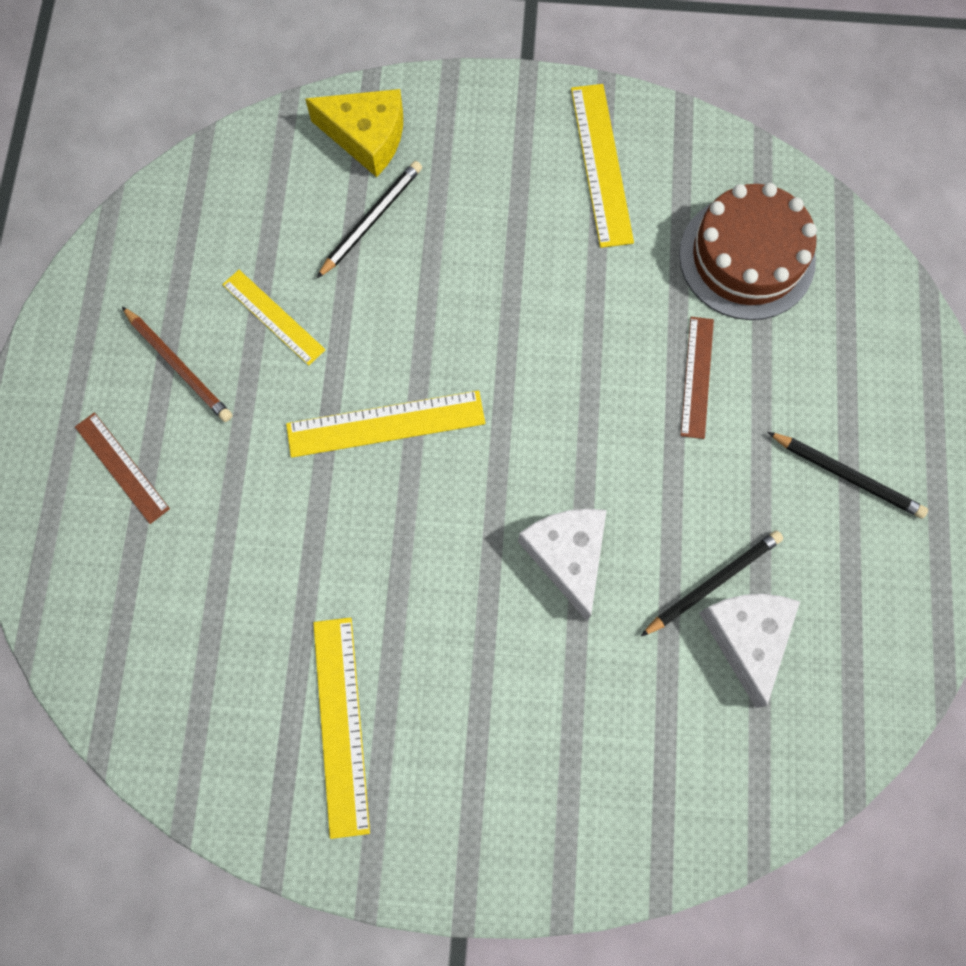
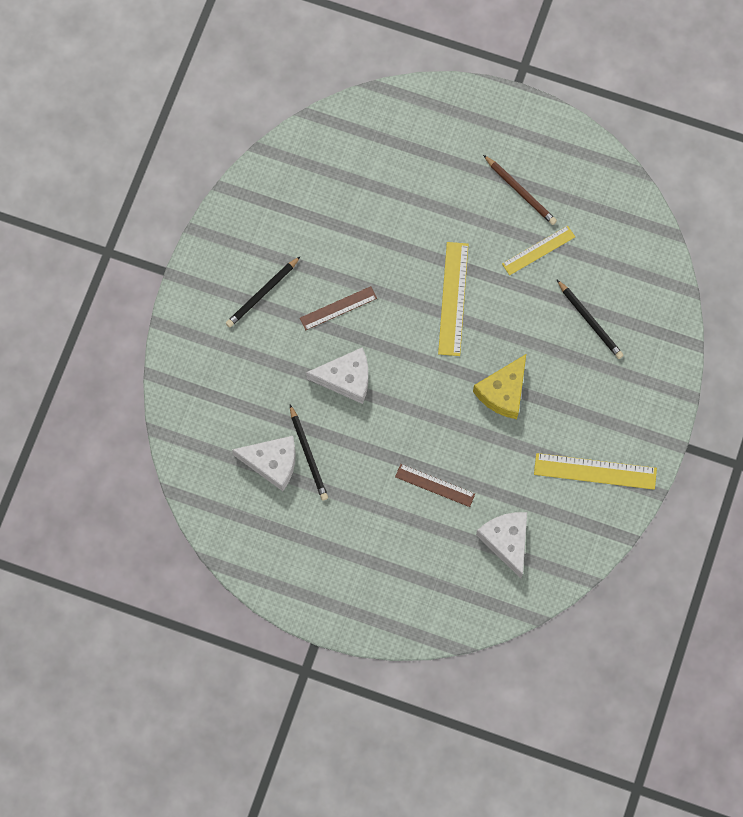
camera: 105 degrees right, 0 degrees up
brown ruler [75,412,170,524] -> brown ruler moved to [300,286,377,330]
brown pencil [122,306,232,422] -> brown pencil turned 105 degrees counterclockwise [483,155,557,225]
yellow cheese [305,89,403,177] -> yellow cheese moved to [473,354,526,419]
yellow ruler [313,618,370,839] -> none
brown cake [679,183,817,320] -> white cheese [476,512,527,579]
black pencil [768,432,928,518] -> black pencil moved to [226,256,301,327]

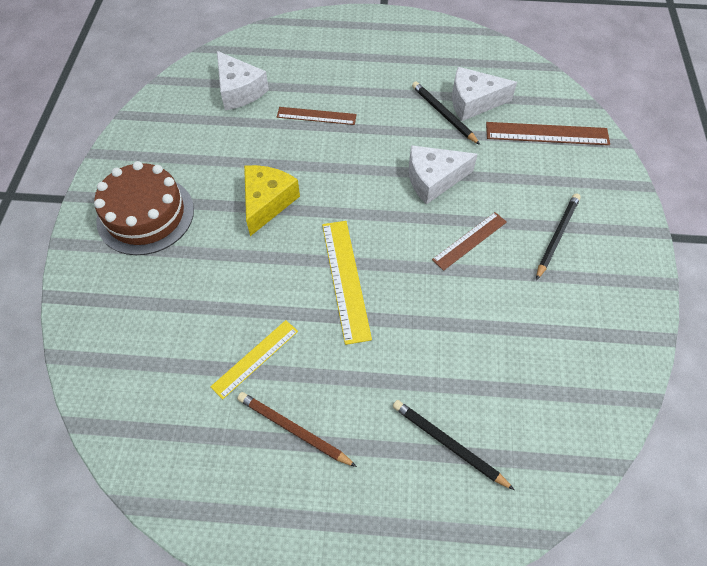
camera: 165 degrees right, 15 degrees down
yellow ruler [534,453,657,490] -> none
black pencil [557,280,624,359] -> black pencil moved to [393,400,515,490]
none -> brown cake [94,161,194,255]
none -> brown ruler [486,122,610,145]

